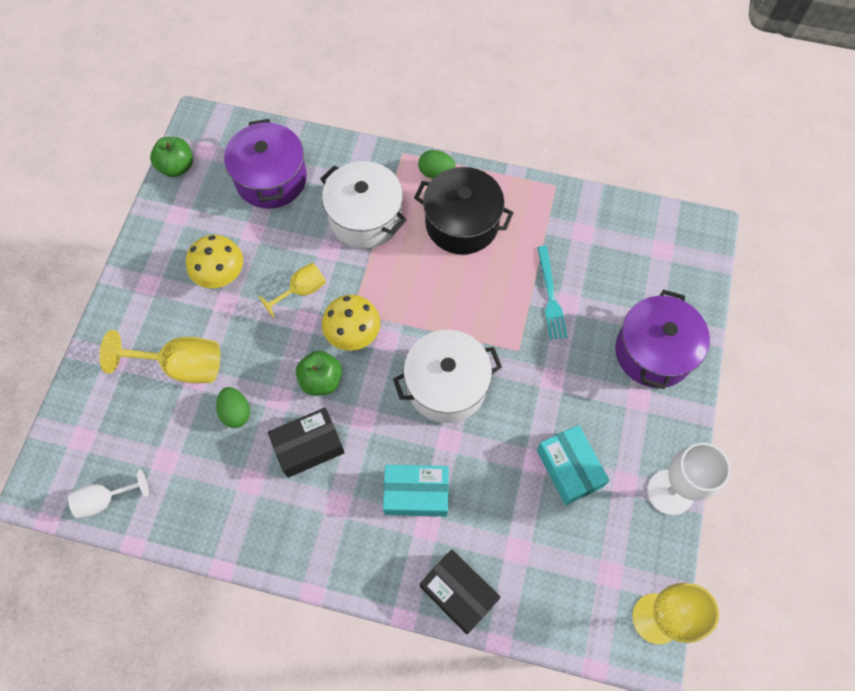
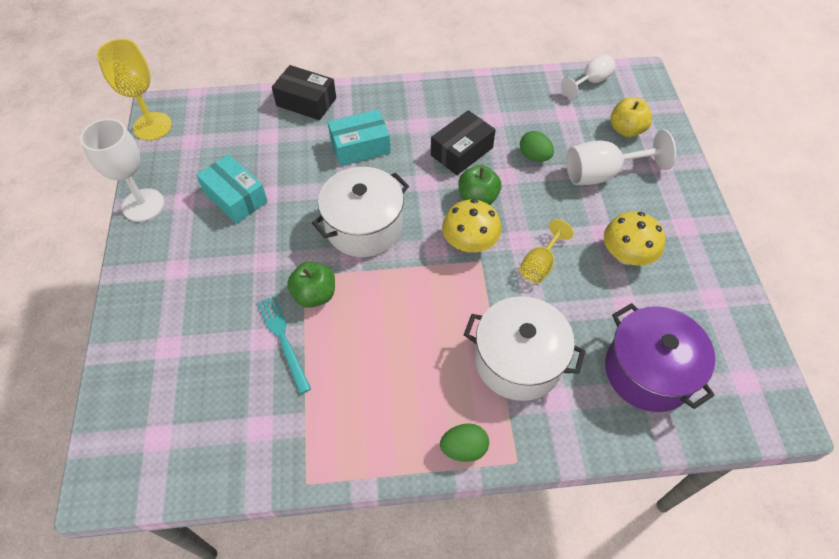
camera: 160 degrees right, 10 degrees down
yellow goblet [100,330,220,383] -> white goblet [566,130,676,185]
green apple [150,137,193,177] -> green apple moved to [287,261,335,308]
black pot [414,167,513,255] -> none
purple pot [615,289,710,389] -> none
none -> yellow apple [610,97,652,137]

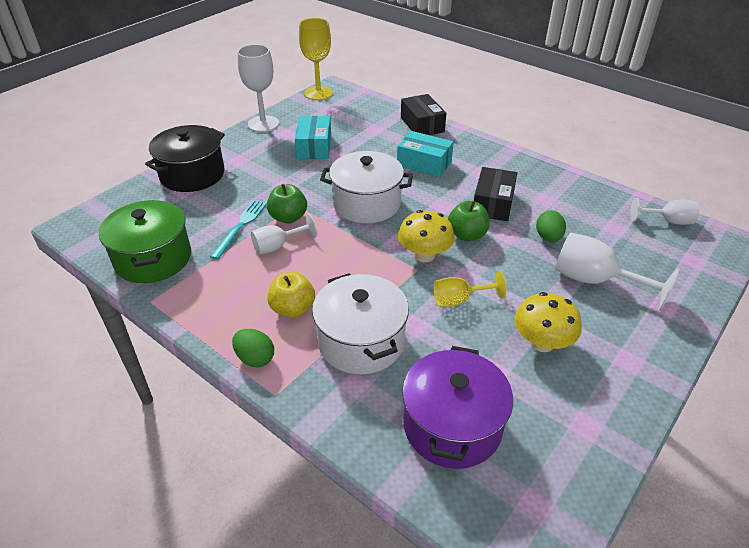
camera: 45 degrees right, 15 degrees down
black box [431,110,496,175] -> black box turned 75 degrees counterclockwise [474,167,517,221]
yellow apple [610,97,652,137] -> yellow apple moved to [267,272,315,318]
none -> green pot [99,200,191,283]
none -> black pot [145,125,225,192]
none -> white goblet [251,214,317,255]

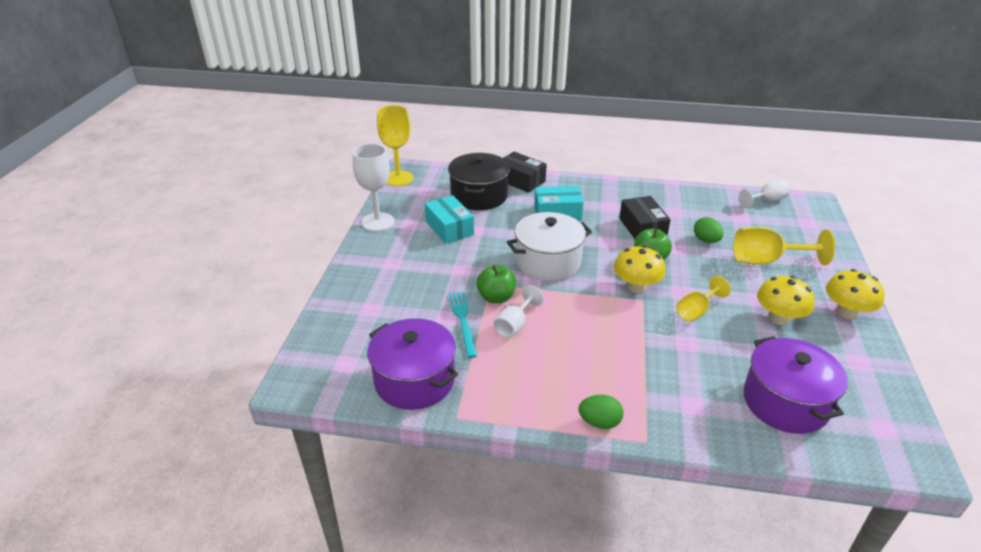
camera: 30 degrees left, 5 degrees down
green pot [99,200,191,283] -> purple pot [367,318,458,410]
black pot [145,125,225,192] -> black pot moved to [448,153,510,210]
yellow apple [267,272,315,318] -> none
white pot [312,273,409,374] -> none
white goblet [555,233,679,311] -> yellow goblet [733,227,835,265]
none -> yellow mushroom [826,269,884,319]

